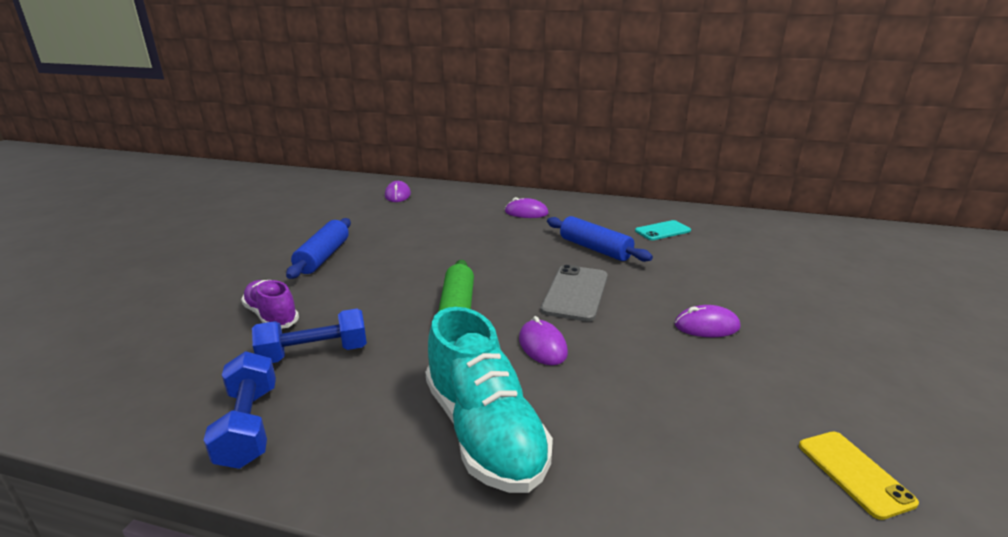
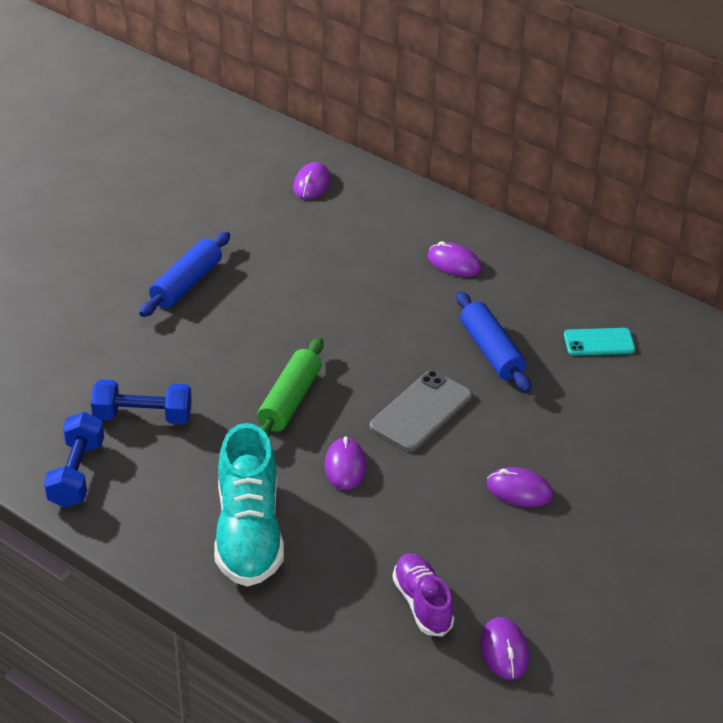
camera: 20 degrees right, 15 degrees up
purple shoe [241,280,299,329] -> purple shoe moved to [392,553,454,636]
yellow phone [799,432,919,520] -> purple mouse [481,617,529,680]

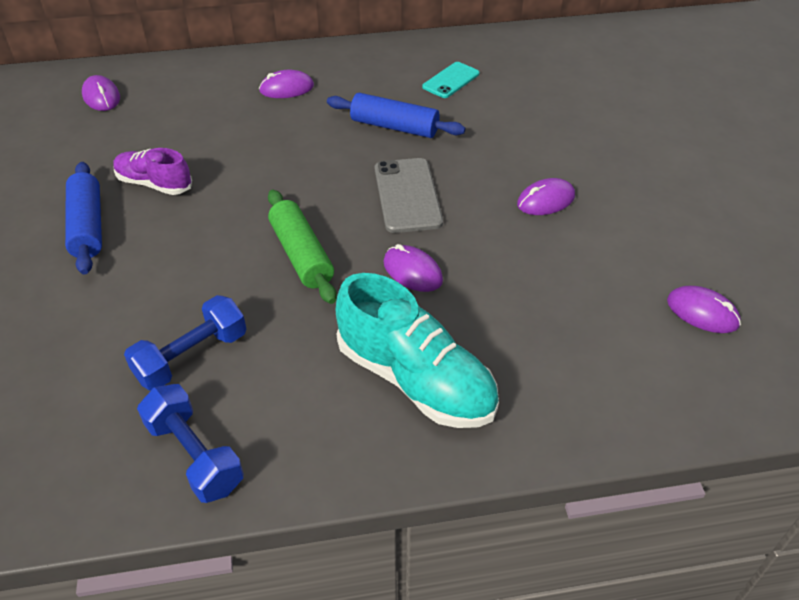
camera: 45 degrees left, 5 degrees up
purple shoe [392,553,454,636] -> purple shoe moved to [113,148,192,195]

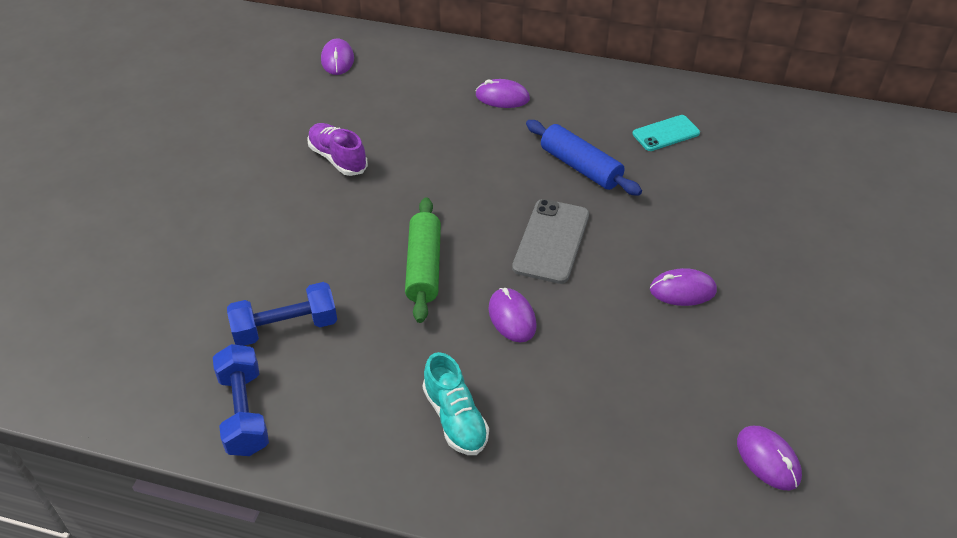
camera: 25 degrees right, 0 degrees up
blue rolling pin [65,162,102,275] -> none
turquoise shoe [336,273,499,428] -> turquoise shoe [423,352,489,455], size x0.59

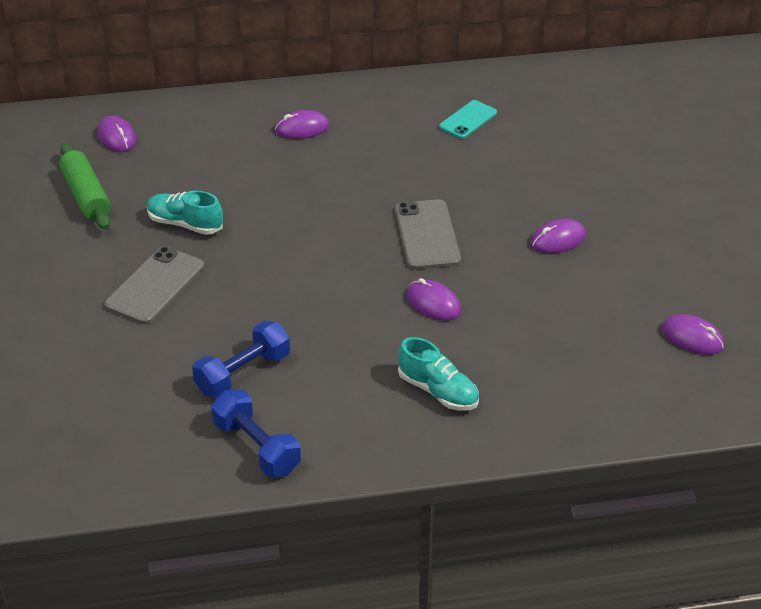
camera: 25 degrees left, 5 degrees down
purple shoe [307,123,368,176] -> turquoise shoe [147,191,223,235]
green rolling pin [405,197,441,323] -> green rolling pin moved to [59,143,111,230]
blue rolling pin [526,120,642,196] -> none
none -> grey phone [105,246,204,324]

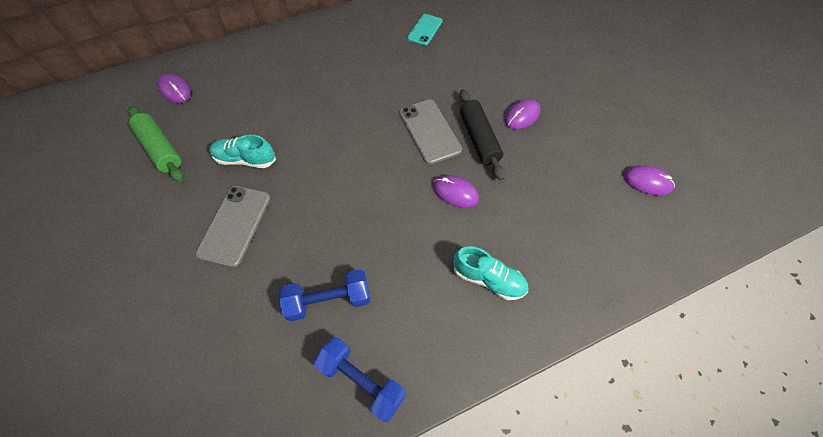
camera: 15 degrees left, 20 degrees up
blue dumbbell [192,321,290,398] -> blue dumbbell turned 45 degrees clockwise [279,269,370,321]
purple mouse [275,110,330,139] -> none
none -> black rolling pin [460,89,505,181]

